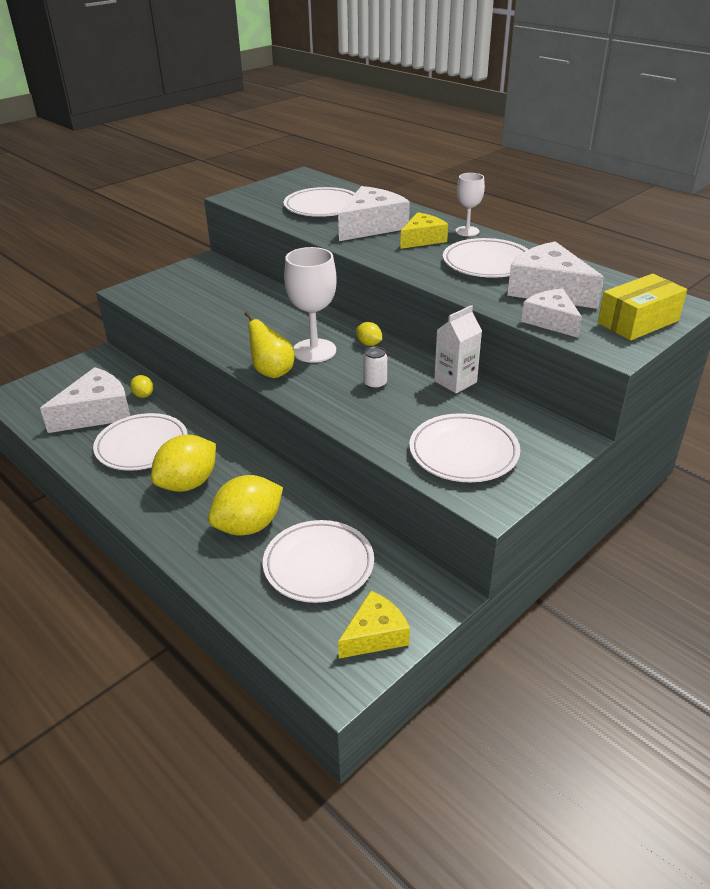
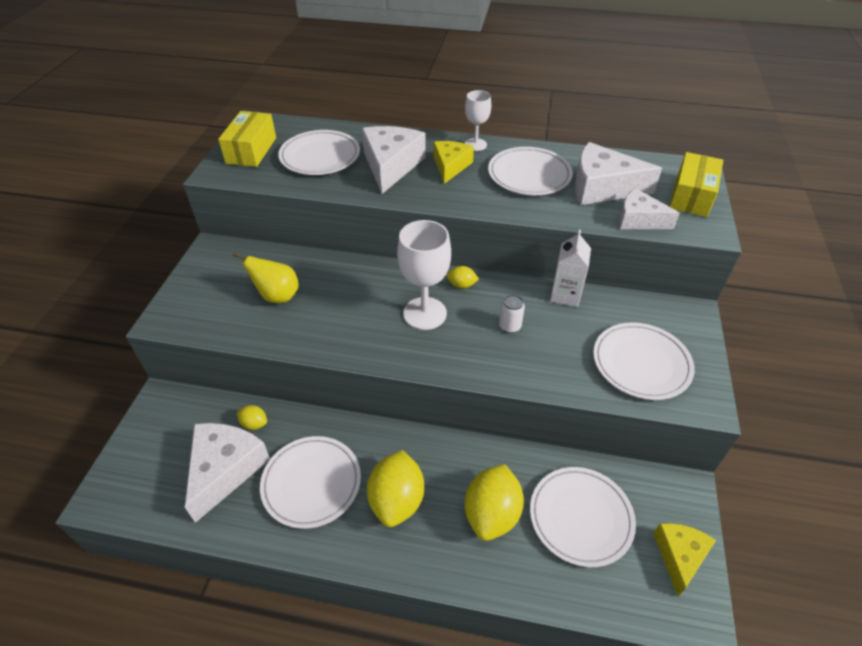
camera: 35 degrees left, 10 degrees up
yellow pear [244,311,295,378] -> yellow pear moved to [233,252,299,303]
none -> yellow box [218,111,276,167]

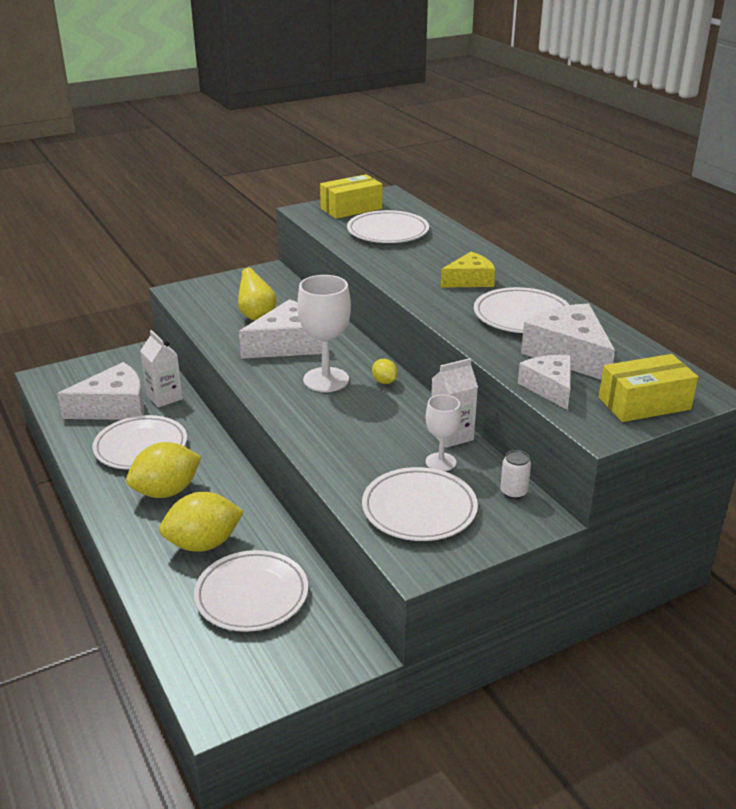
camera: 50 degrees right, 15 degrees down
yellow lemon [237,405,267,430] -> white carton [140,330,183,407]
white cheese [362,126,426,194] -> white cheese moved to [239,299,322,359]
white goblet [465,90,491,151] -> white goblet moved to [426,394,461,471]
white can [499,295,525,333] -> white can moved to [500,450,531,499]
yellow cheese [653,523,716,596] -> none

